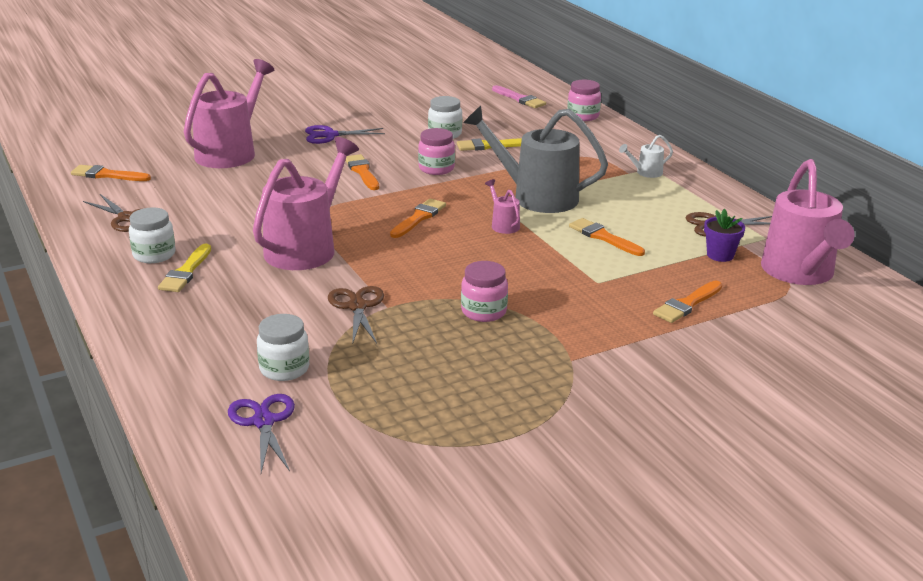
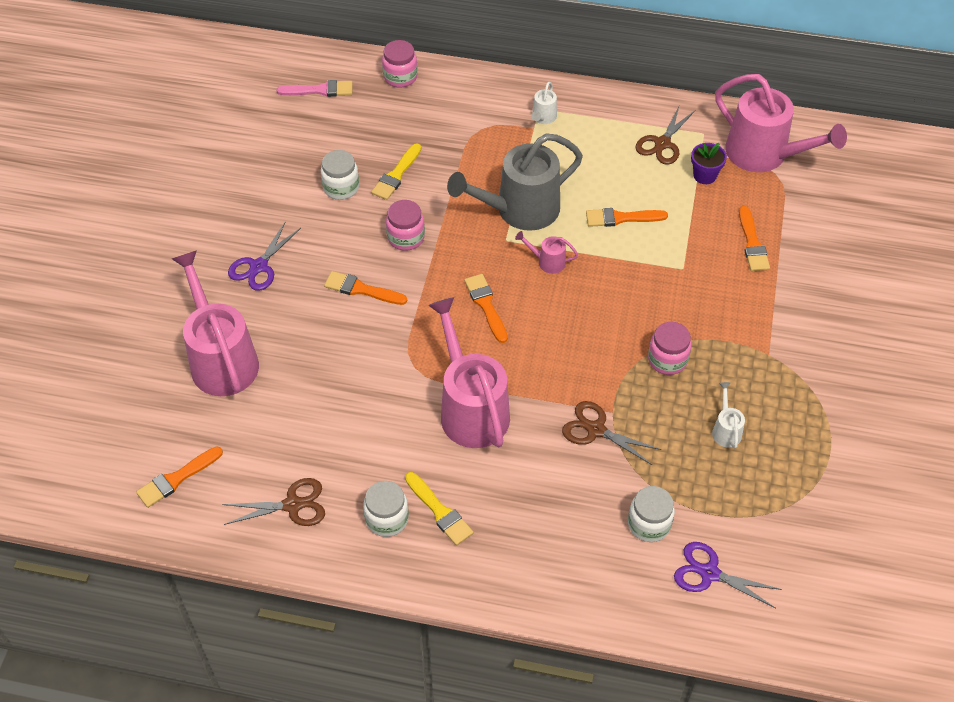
camera: 50 degrees left, 25 degrees up
none -> white watering can [712,382,745,449]

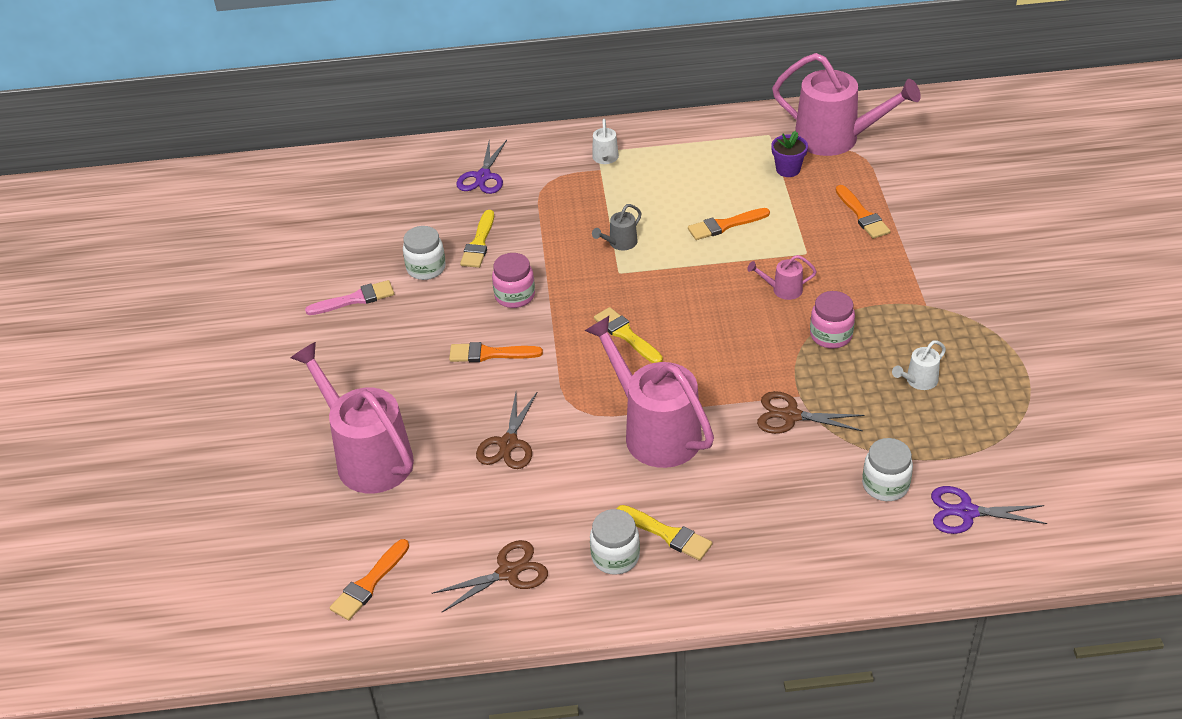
camera: 15 degrees left, 10 degrees down
purple scissors [228,223,301,291] -> purple scissors moved to [456,140,507,194]
pink brush [277,80,353,97] -> pink brush moved to [305,280,394,315]
pink jar [382,40,418,88] -> none
grey watering can [447,133,583,231] -> grey watering can [592,204,642,250], size x0.42
orange brush [464,274,508,343] -> yellow brush [594,307,663,363]
pink watering can [515,231,578,274] -> pink watering can moved to [747,255,817,300]
brown scissors [635,104,696,165] -> brown scissors moved to [476,392,537,469]
white watering can [712,382,745,449] -> white watering can turned 105 degrees counterclockwise [892,340,946,390]

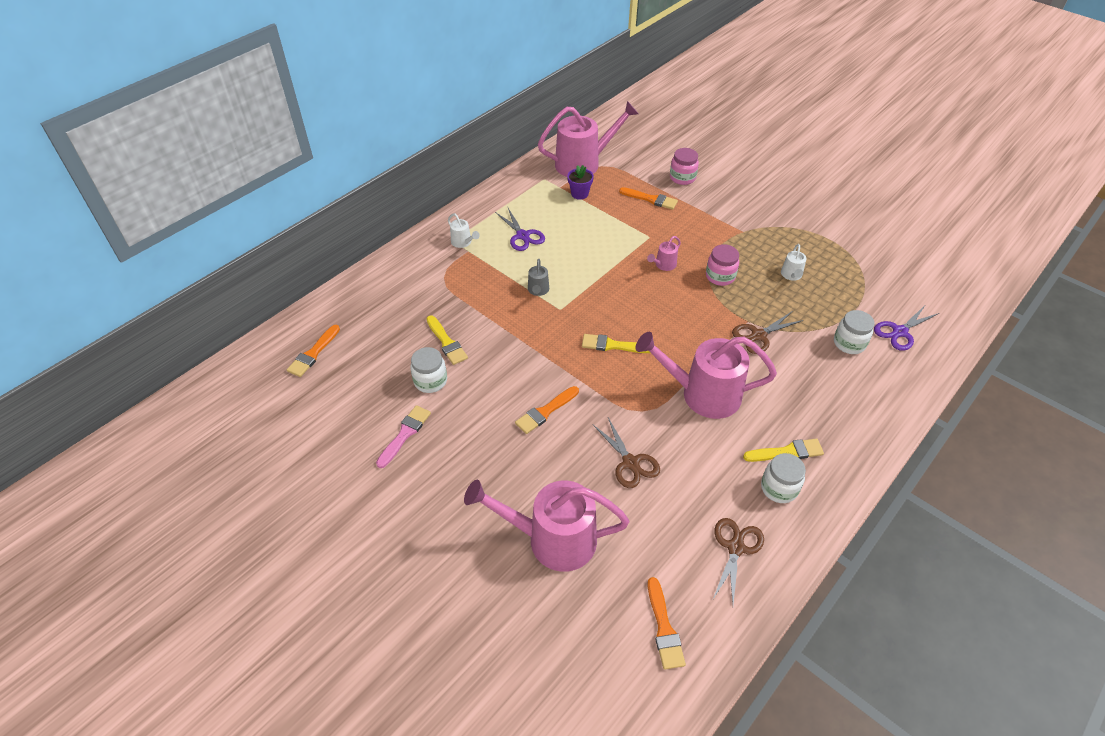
camera: 45 degrees left, 5 degrees up
purple scissors [456,140,507,194] -> purple scissors moved to [495,208,545,251]
pink jar [492,253,535,308] -> pink jar moved to [670,148,699,185]
orange brush [688,208,770,240] -> orange brush moved to [287,325,340,377]

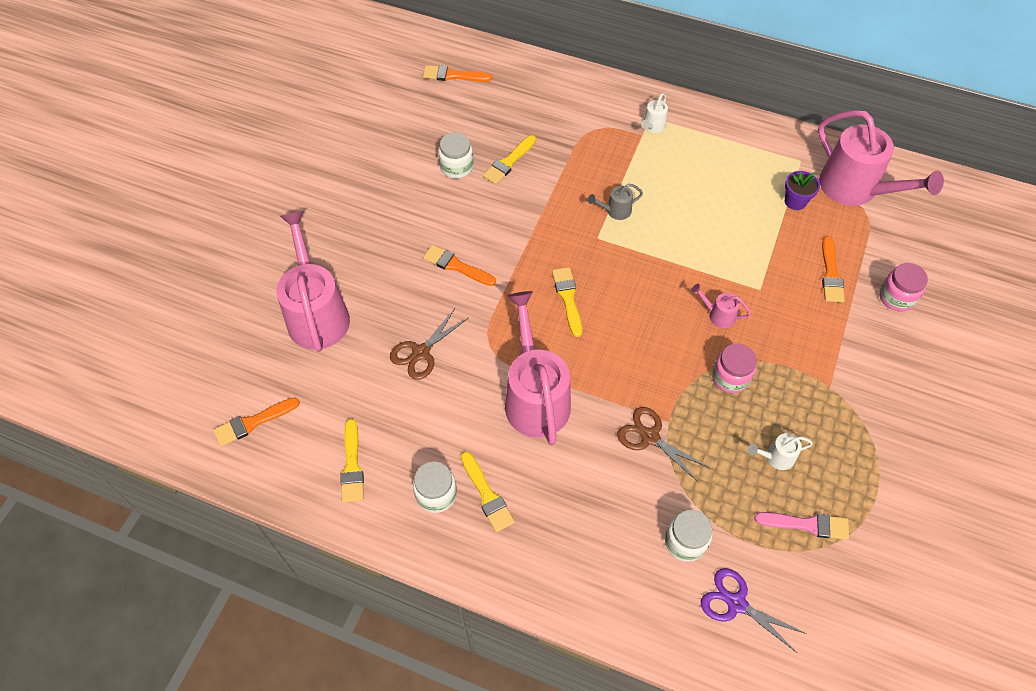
camera: 70 degrees right, 10 degrees up
pink brush [376,405,431,468] -> pink brush moved to [754,512,849,540]
purple scissors [495,208,545,251] -> none
brown scissors [712,518,764,604] -> yellow brush [340,419,364,503]

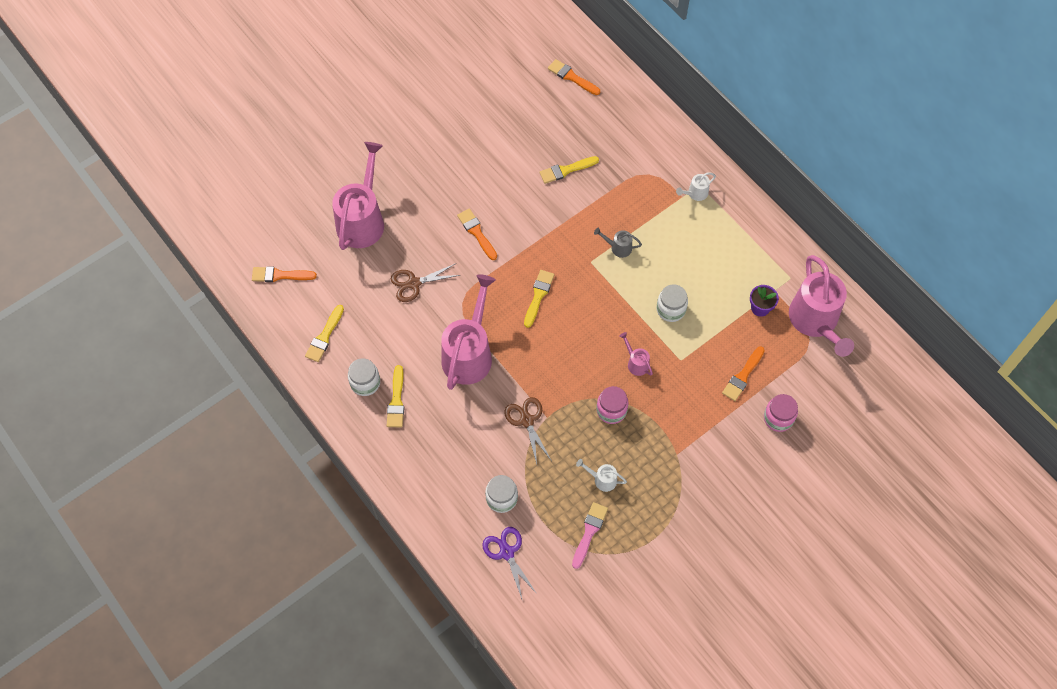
camera: 30 degrees right, 5 degrees up
white jar [438,132,474,179] -> white jar moved to [657,284,688,322]
pink brush [754,512,849,540] -> pink brush turned 105 degrees counterclockwise [572,502,608,569]

